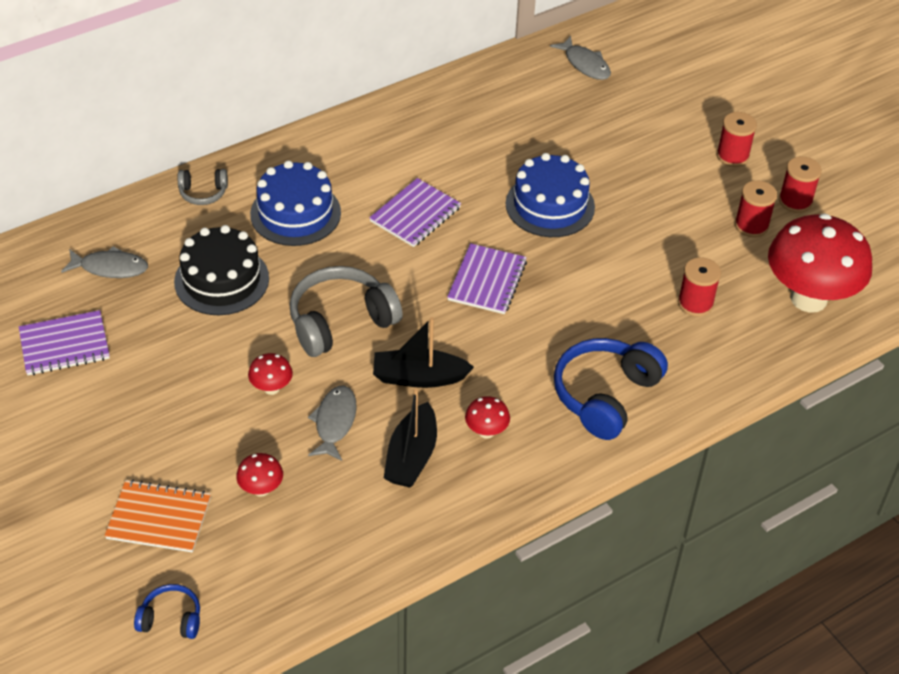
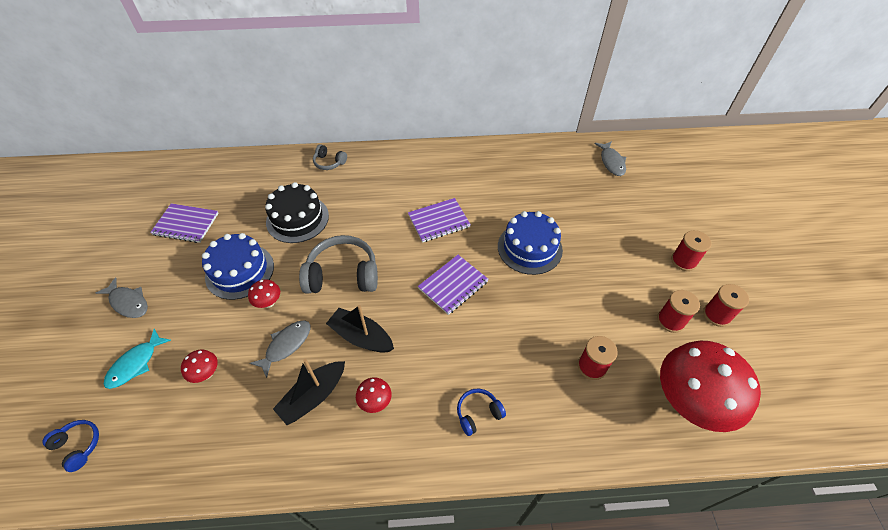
camera: 30 degrees right, 5 degrees up
grey fish [61,246,148,278] -> grey fish moved to [96,277,148,318]
orange notebook [104,479,211,552] -> turquoise fish [103,329,171,389]
blue cake [250,161,341,246] -> blue cake moved to [202,233,274,300]
blue headphones [554,338,668,440] -> blue headphones [457,388,506,436], size x0.51

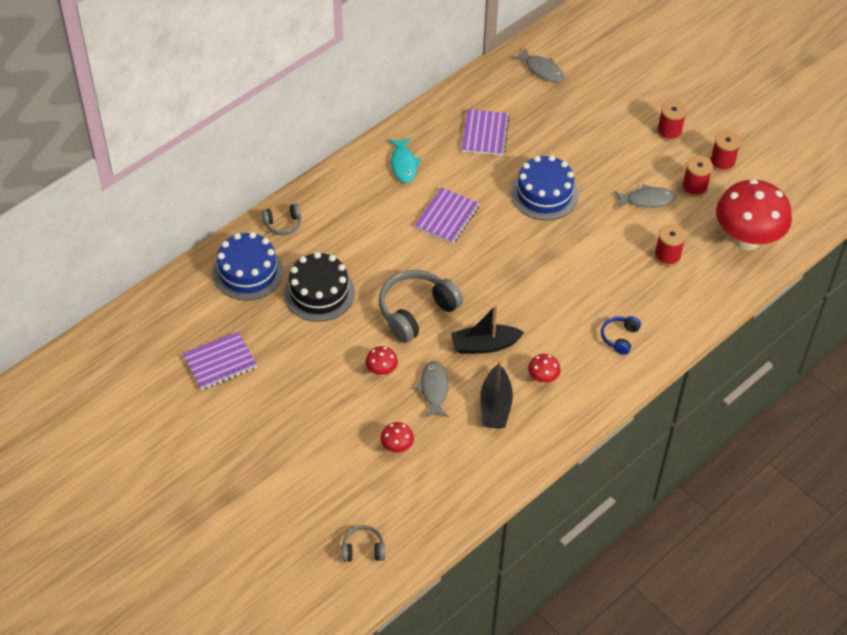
camera: 40 degrees left, 0 degrees up
blue headphones [42,420,99,472] -> grey headphones [342,525,385,562]
grey fish [96,277,148,318] -> grey fish moved to [614,184,676,209]
turquoise fish [103,329,171,389] -> turquoise fish moved to [389,137,421,183]
blue cake [202,233,274,300] -> blue cake moved to [213,232,283,301]
purple notebook [418,255,489,315] -> purple notebook moved to [462,109,510,156]

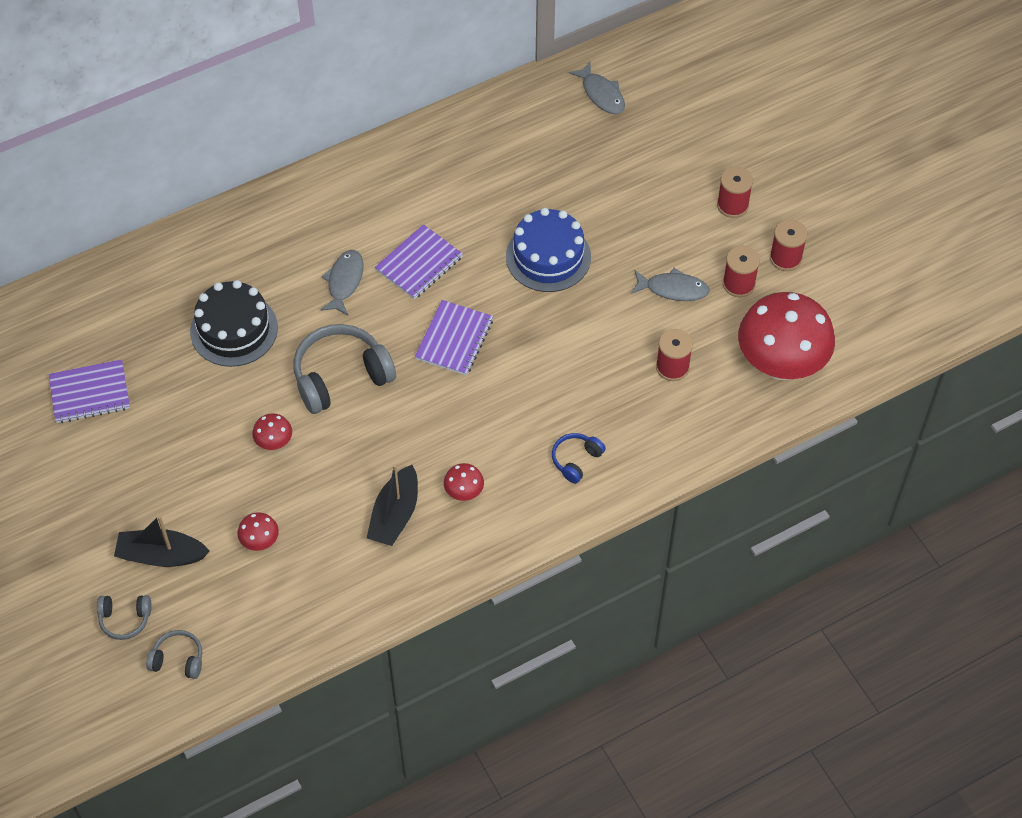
camera: 15 degrees right, 5 degrees up
blue cake [213,232,283,301] -> none
grey headphones [262,203,301,235] -> grey headphones moved to [97,595,152,640]
turquoise fish [389,137,421,183] -> none
grey fish [415,361,449,417] -> grey fish moved to [320,250,363,315]
black boat [451,305,525,354] -> black boat moved to [114,515,210,567]
purple notebook [462,109,510,156] -> purple notebook moved to [415,300,493,375]

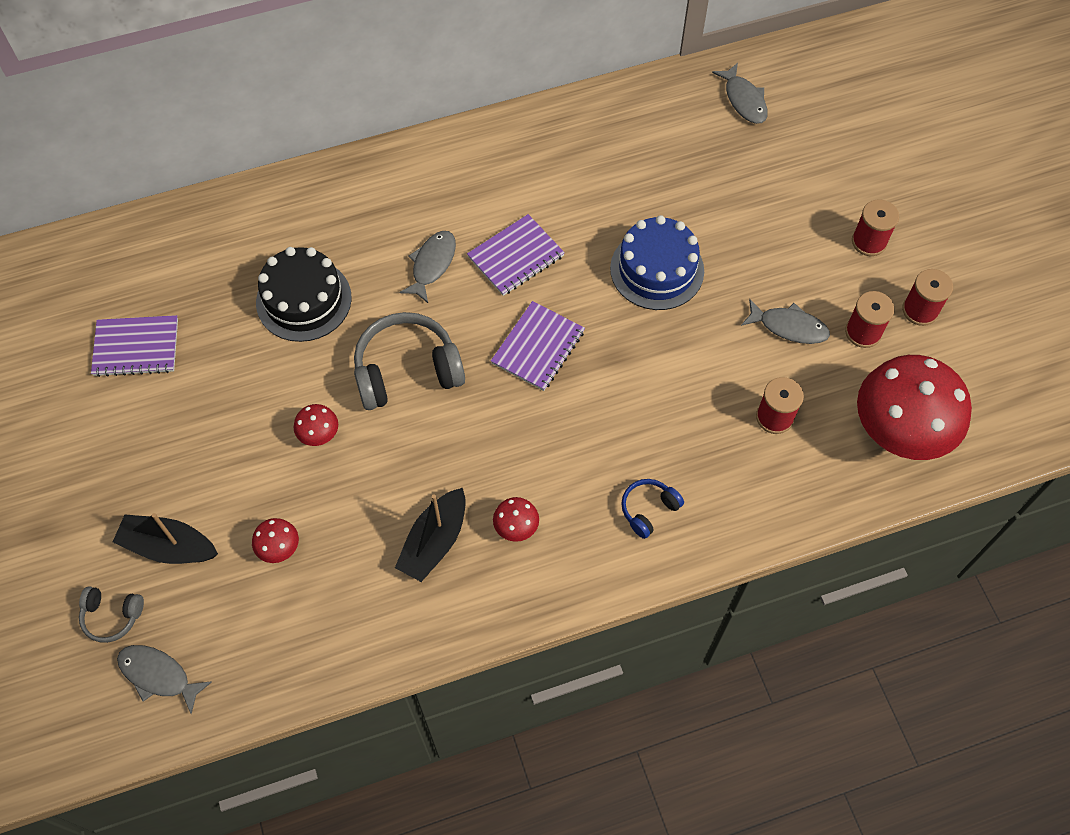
camera: 10 degrees right, 5 degrees up
grey headphones [146,630,202,679] -> grey fish [117,645,212,714]

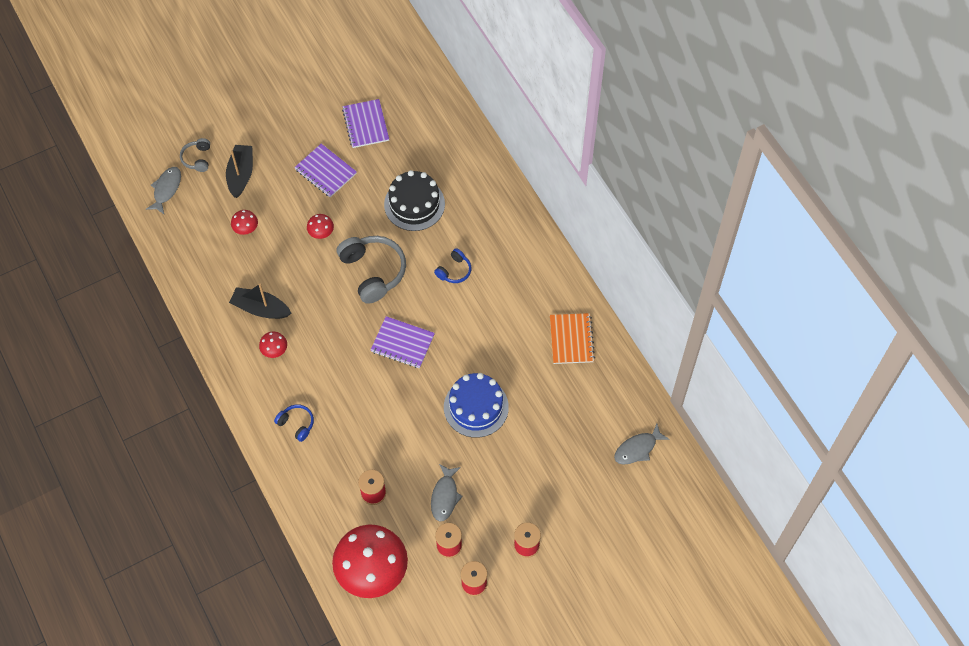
camera: 80 degrees right, 0 degrees up
grey fish [399,231,456,303] -> blue headphones [434,248,471,283]
purple notebook [467,214,565,296] -> purple notebook moved to [294,143,357,197]
none -> orange notebook [550,313,595,364]

